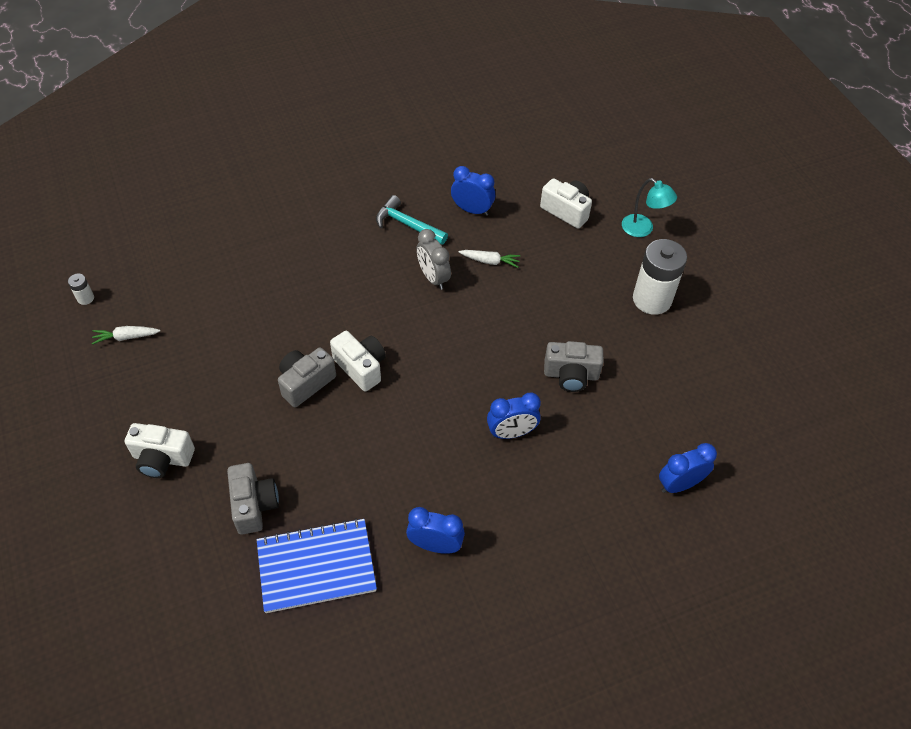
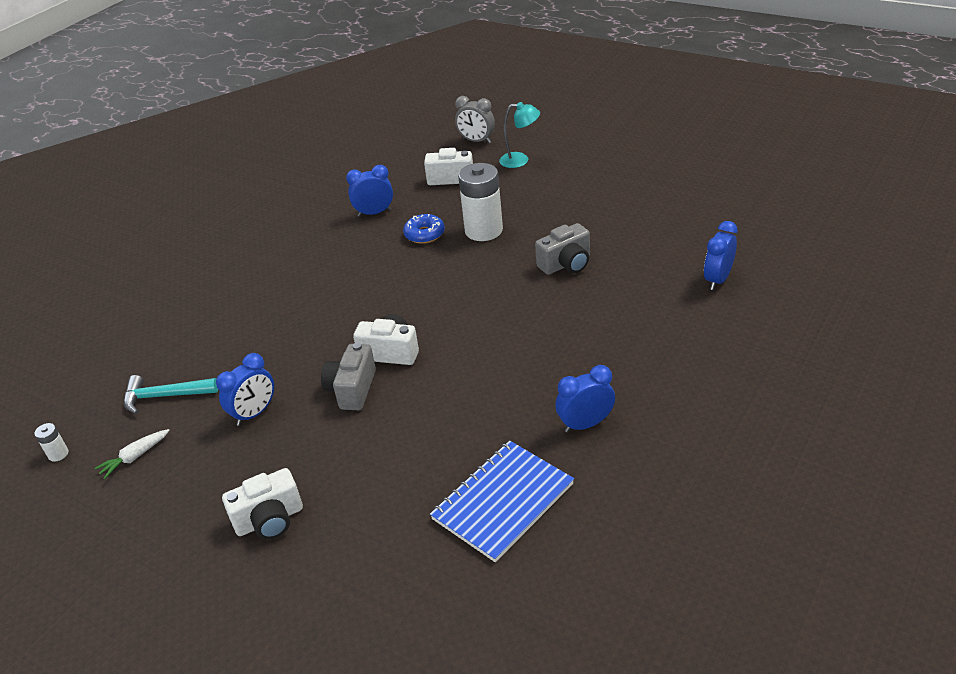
camera: 30 degrees left, 15 degrees down
grey camera [227,463,279,535] -> none
turquoise hammer [376,195,448,244] -> turquoise hammer moved to [124,375,218,414]
grey clock [416,229,451,290] -> grey clock moved to [455,96,495,143]
white carrot [459,250,521,268] -> blue donut [403,214,445,244]
blue clock [487,393,541,439] -> blue clock moved to [216,353,274,426]
white battery [633,239,687,315] -> white battery moved to [458,163,503,241]

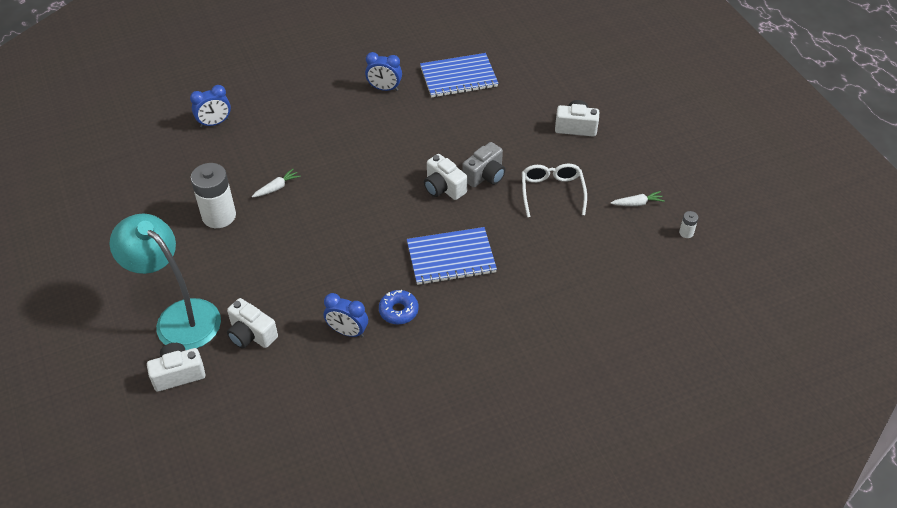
camera: 150 degrees left, 10 degrees up
turquoise hammer [124,375,218,414] -> none
blue clock [216,353,274,426] -> white glasses [522,164,587,217]
blue donut [403,214,445,244] -> blue donut moved to [379,290,419,324]
grey clock [455,96,495,143] -> white camera [147,343,206,392]
white battery [458,163,503,241] -> white battery moved to [191,163,236,228]
turquoise lamp [499,102,540,168] -> turquoise lamp [110,213,221,350], size x2.04
grey camera [535,223,590,275] -> white carrot [252,169,301,197]
none -> blue notebook [407,227,497,285]

